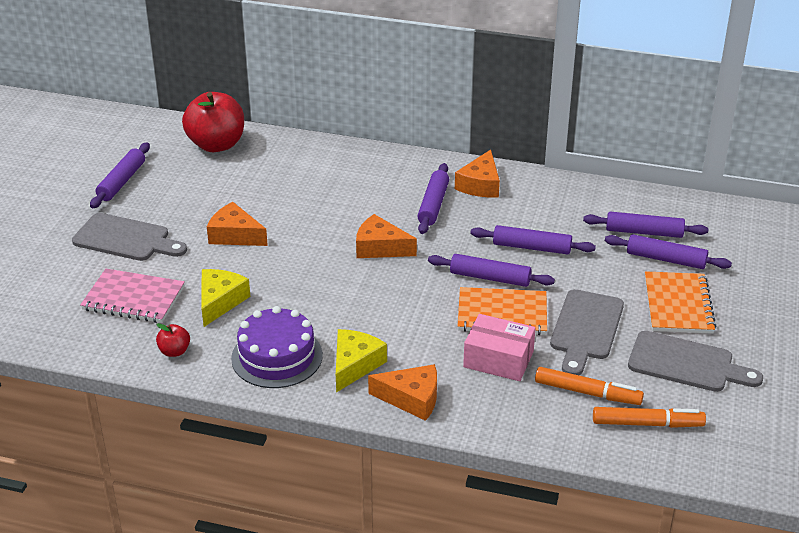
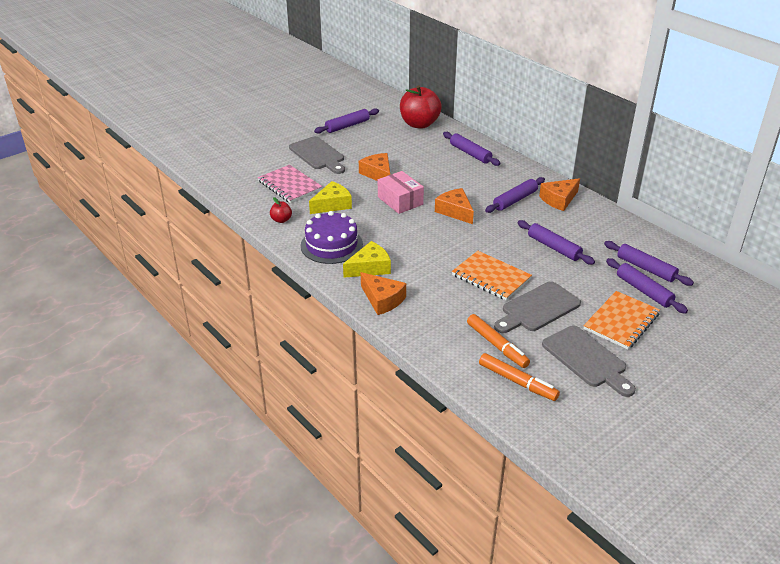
camera: 35 degrees right, 0 degrees up
purple rolling pin [428,254,555,287] -> purple rolling pin moved to [443,132,500,166]
pink box [463,314,536,381] -> pink box moved to [378,171,424,214]

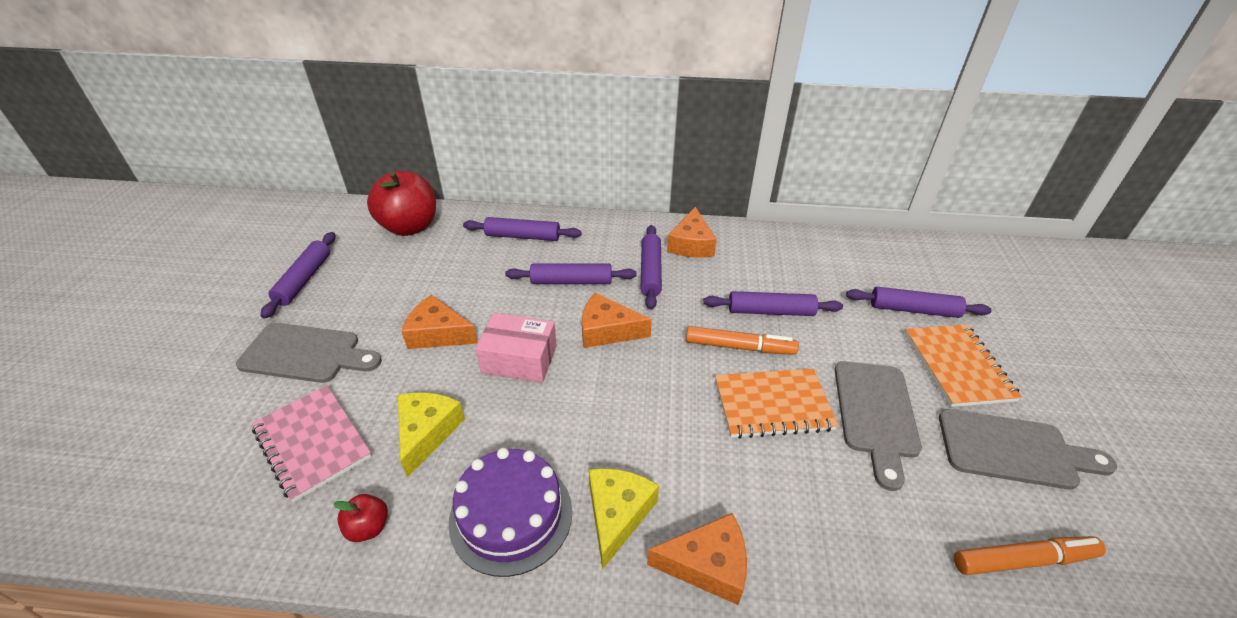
camera: 45 degrees left, 5 degrees up
pink notebook [258,165,322,203] -> pink notebook turned 45 degrees clockwise [252,385,372,502]
orange marker [467,314,530,368] -> orange marker moved to [686,326,799,355]
purple rolling pin [604,241,694,286] -> purple rolling pin moved to [505,264,637,284]

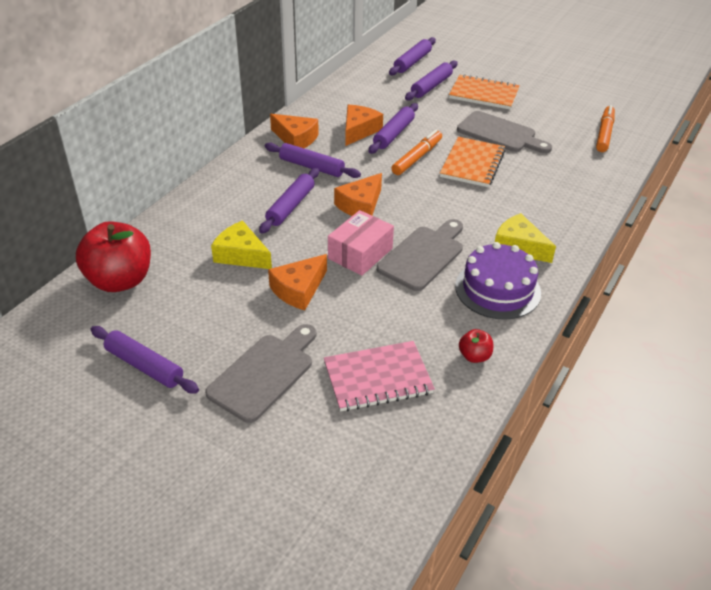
camera: 65 degrees left, 0 degrees up
yellow cheese [398,392,465,478] -> yellow cheese moved to [211,220,272,269]
purple rolling pin [463,217,582,241] -> purple rolling pin moved to [389,37,436,75]
orange cheese [647,513,747,605] -> orange cheese moved to [345,105,383,146]
grey cutting board [939,409,1117,490] -> grey cutting board moved to [377,219,463,291]

